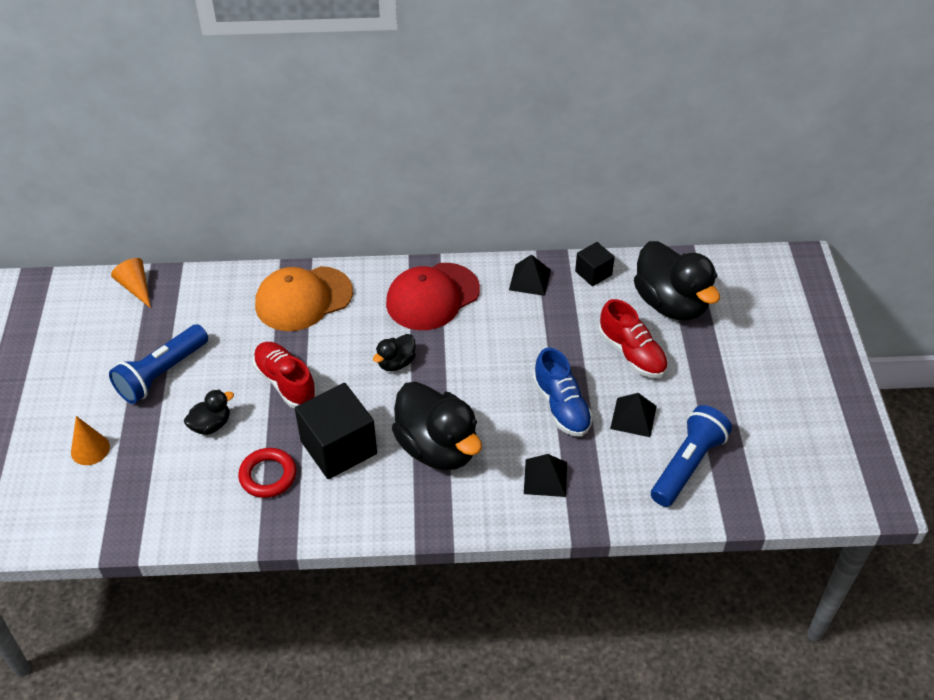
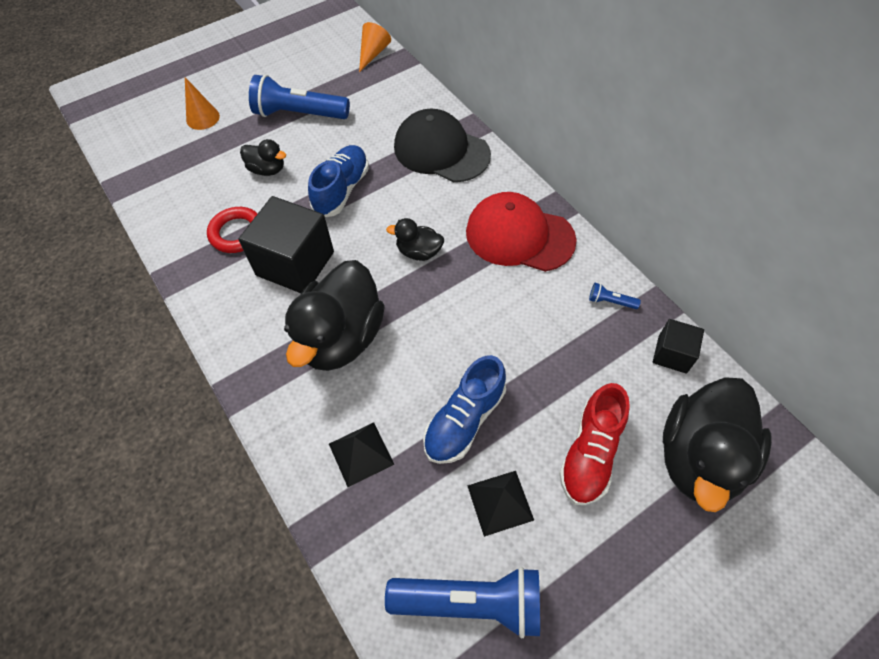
camera: 60 degrees right, 10 degrees up
red shoe [253,342,317,408] -> blue shoe [308,145,369,217]
orange cap [255,266,353,331] -> black cap [394,109,491,182]
black pyramid [509,254,551,296] -> blue flashlight [589,283,641,309]

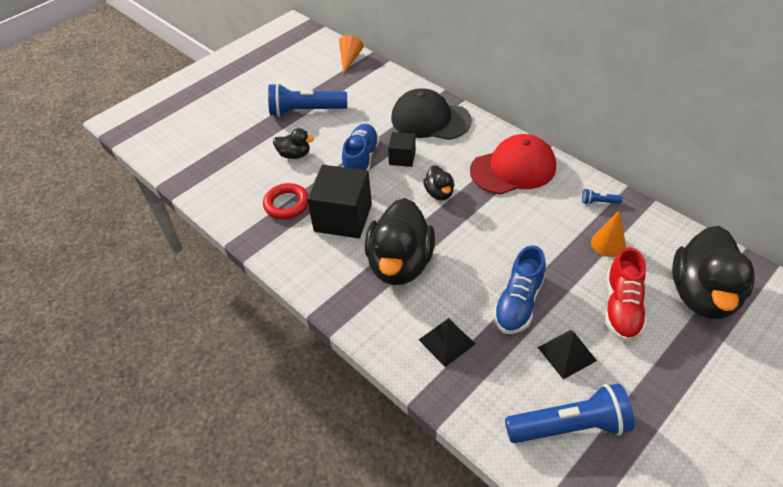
camera: 10 degrees left, 10 degrees down
orange cone [185,77,220,130] -> orange cone moved to [591,210,626,257]
black duck [386,218,444,261] -> black duck turned 105 degrees counterclockwise [423,165,454,200]
red cap [466,192,577,272] -> red cap turned 150 degrees clockwise [470,134,556,194]
black cube [653,319,704,374] -> black cube moved to [388,132,416,167]

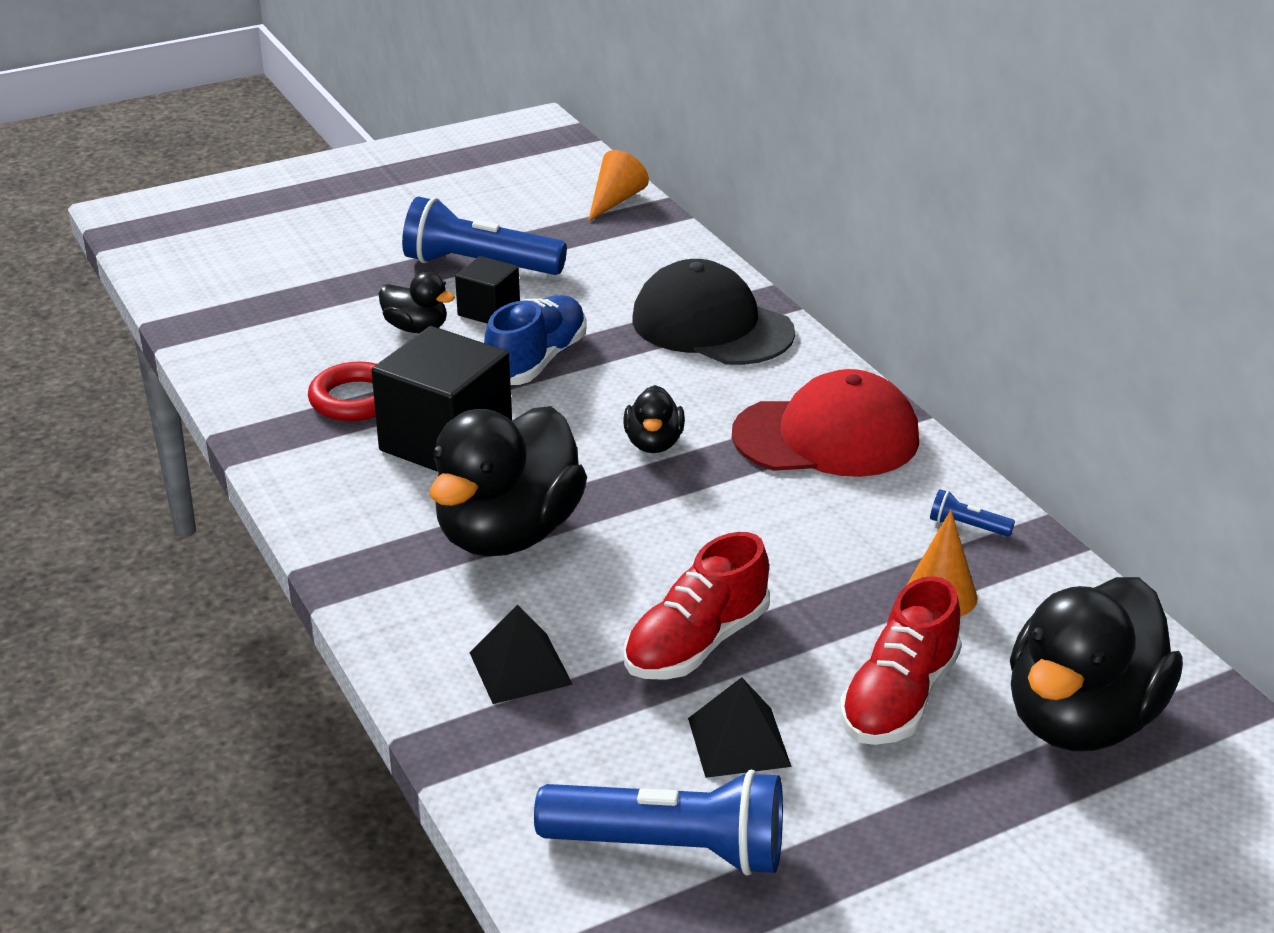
camera: 15 degrees right, 15 degrees down
black cube [388,132,416,167] -> black cube moved to [455,256,520,324]
blue shoe [493,245,546,334] -> red shoe [624,532,770,680]

